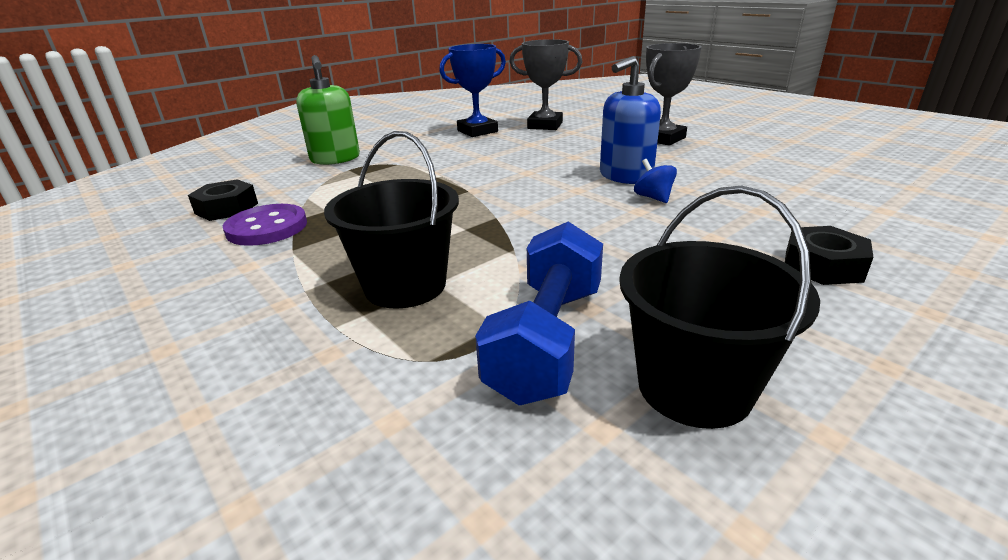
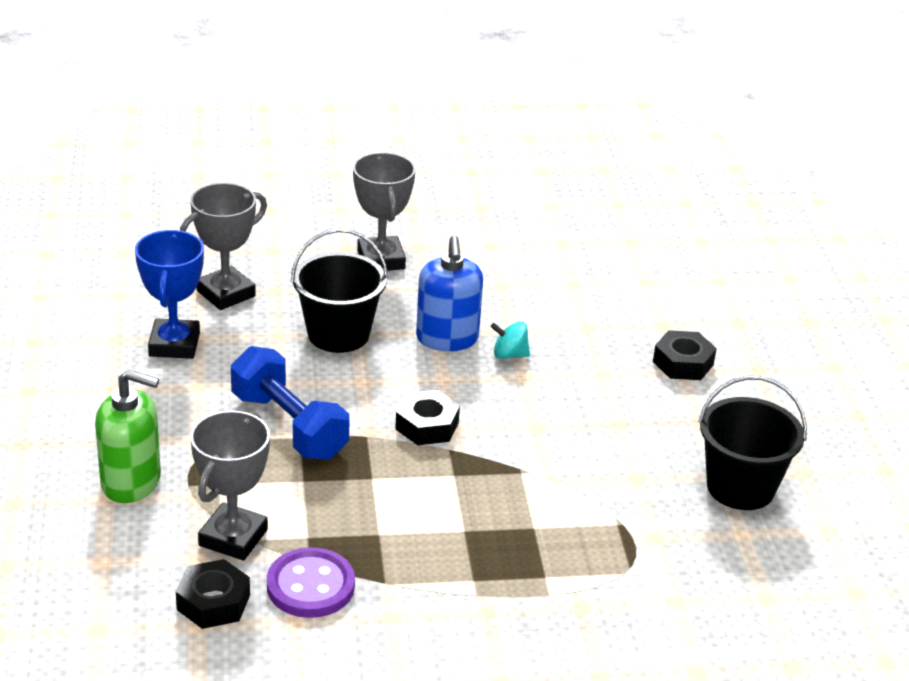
camera: 60 degrees left, 5 degrees up
black bucket [324,131,459,309] -> black bucket moved to [291,228,388,353]
blue dumbbell [475,222,603,406] -> blue dumbbell moved to [231,346,350,460]
blue spinning top [634,159,677,203] -> turquoise spinning top [491,321,530,359]
none -> grey trophy [190,411,270,561]
none -> black nut [395,390,460,445]

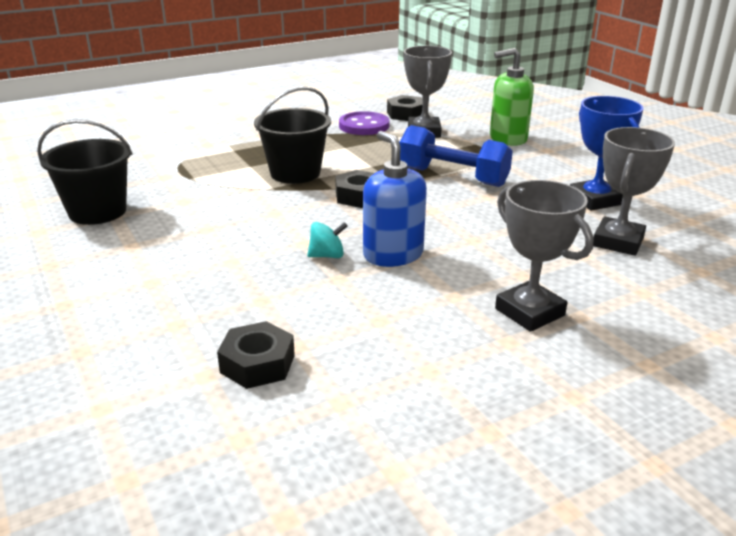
camera: 160 degrees right, 5 degrees down
black bucket [291,228,388,353] -> black bucket moved to [254,87,331,184]
black nut [653,330,717,380] -> black nut moved to [217,321,295,389]

